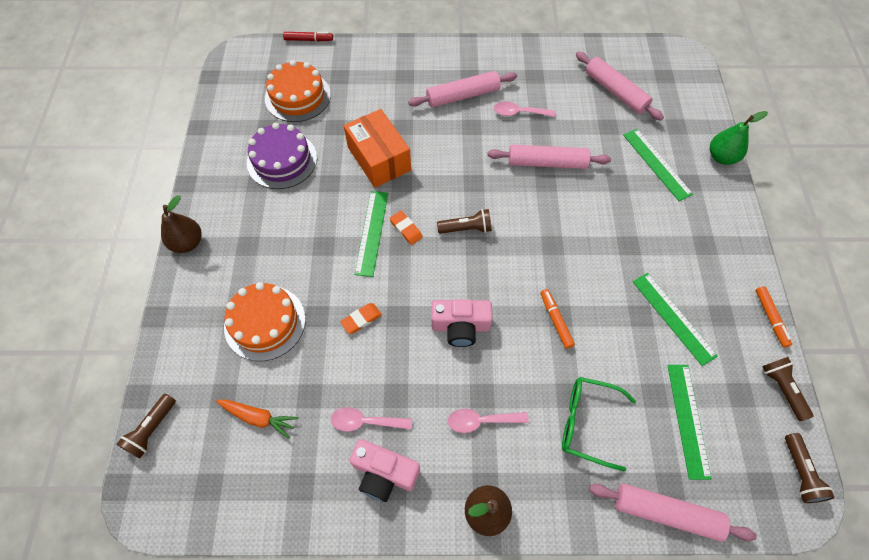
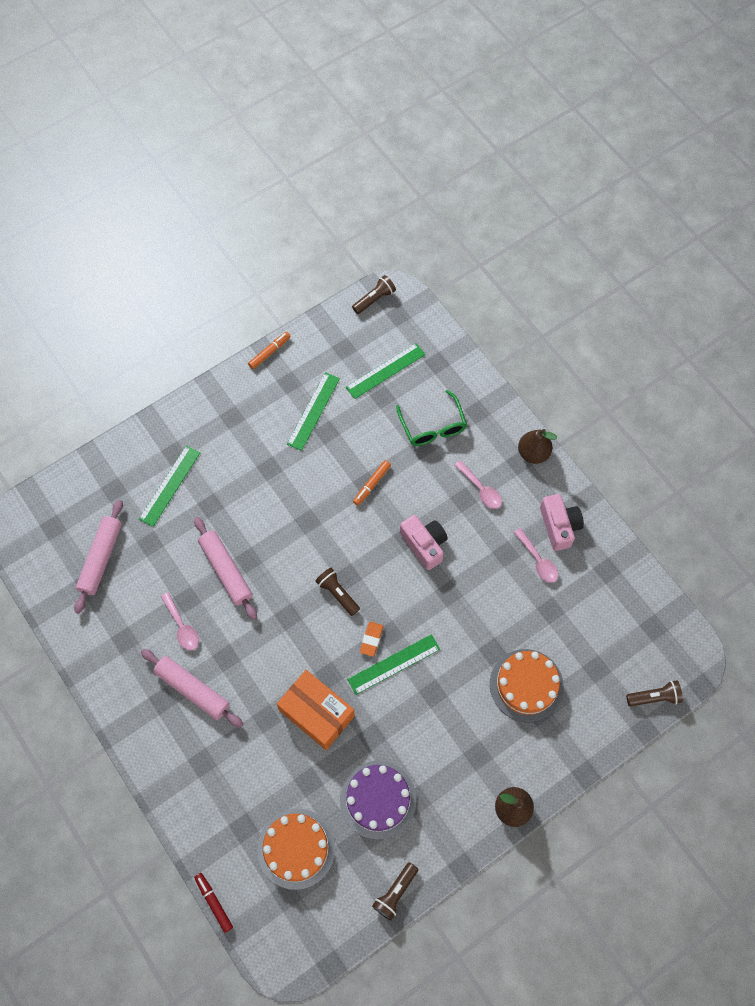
camera: 125 degrees left, 5 degrees up
orange carrot [216,400,298,439] -> none
orange eraser [340,303,382,334] -> none
orange box [344,109,411,188] -> orange box turned 75 degrees counterclockwise [277,670,355,750]
pink rolling pin [589,483,757,542] -> none
green pear [710,111,768,165] -> none
brown flashlight [762,357,814,421] -> brown flashlight moved to [372,862,418,921]

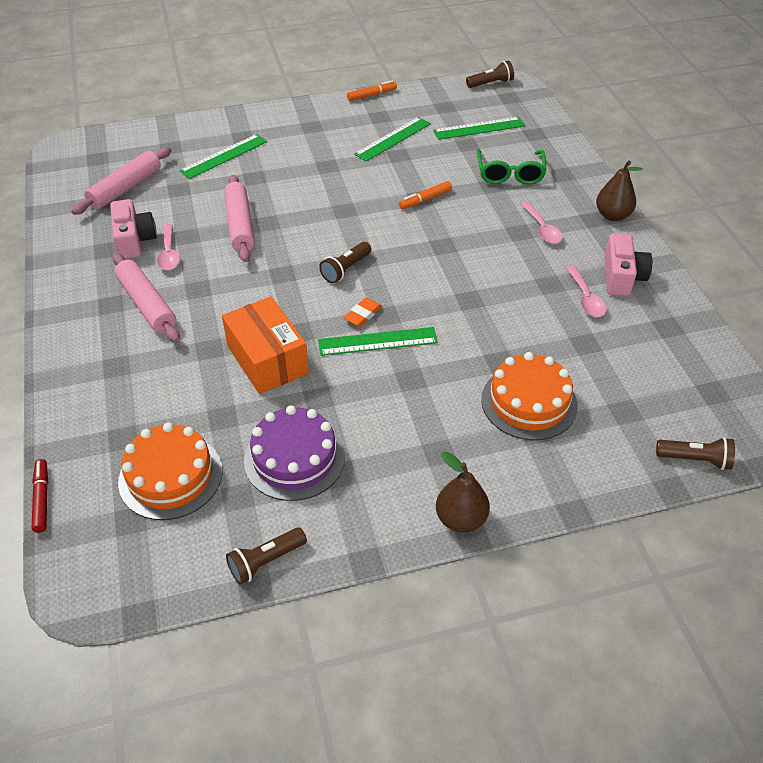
camera: 20 degrees right, 20 degrees down
brown flashlight [315,568,360,616] -> brown flashlight turned 120 degrees counterclockwise [319,242,371,283]
pink camera [400,515,448,570] -> pink camera moved to [110,199,157,259]

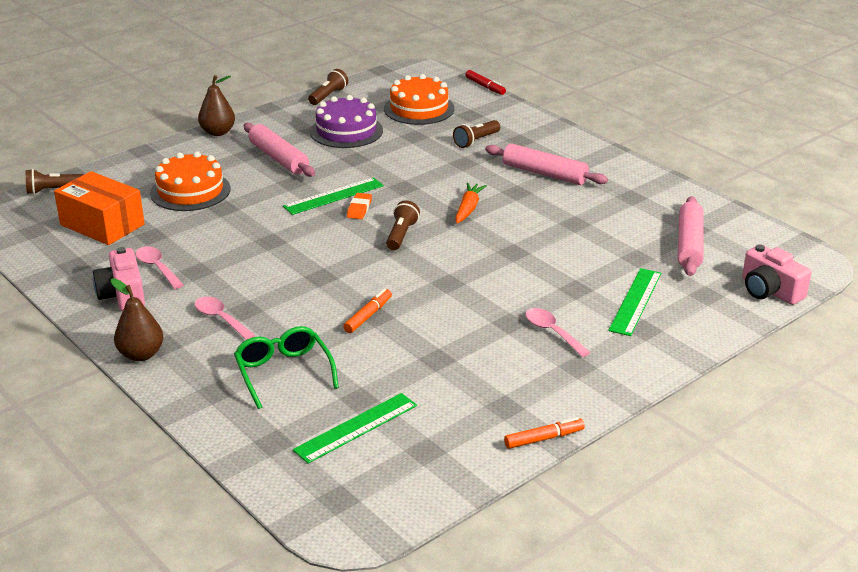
camera: 155 degrees right, 15 degrees down
pink camera [110,199,157,259] -> pink camera moved to [742,244,811,305]
pink spoon [157,224,180,271] -> pink spoon moved to [526,308,591,357]
orange box [222,296,309,394] -> orange box moved to [54,171,145,245]
pink rolling pin [224,175,255,262] -> pink rolling pin moved to [244,123,315,177]
orange marker [347,81,397,101] -> orange marker turned 150 degrees counterclockwise [504,417,585,449]
green ruler [354,117,431,162] -> none
brown flashlight [466,60,514,88] -> brown flashlight moved to [453,120,500,148]
none -> orange carrot [455,183,487,223]

